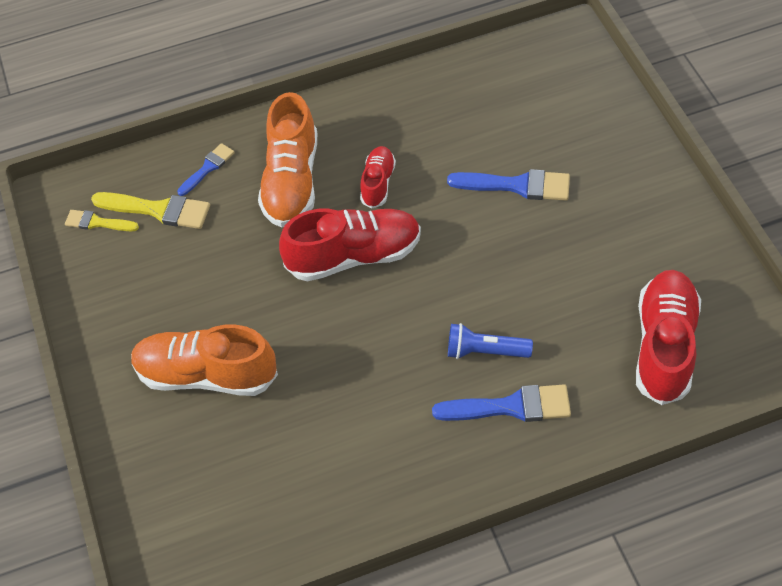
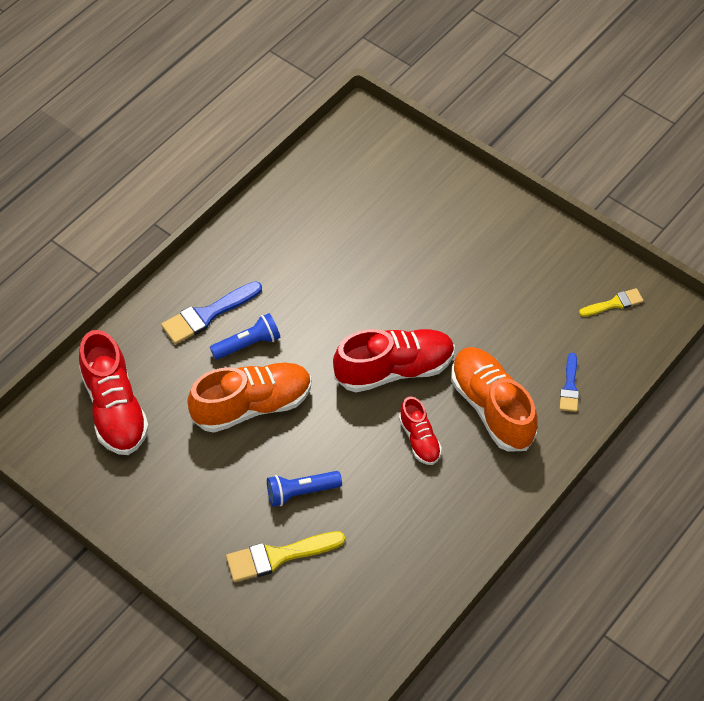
camera: 145 degrees right, 0 degrees up
yellow brush [91,192,210,229] -> yellow brush moved to [226,531,345,582]
orange shoe [131,325,278,396] -> orange shoe moved to [187,363,312,433]
red shoe [279,208,421,281] -> red shoe turned 150 degrees counterclockwise [333,329,455,392]
blue brush [447,169,570,201] -> blue flashlight [267,471,342,507]

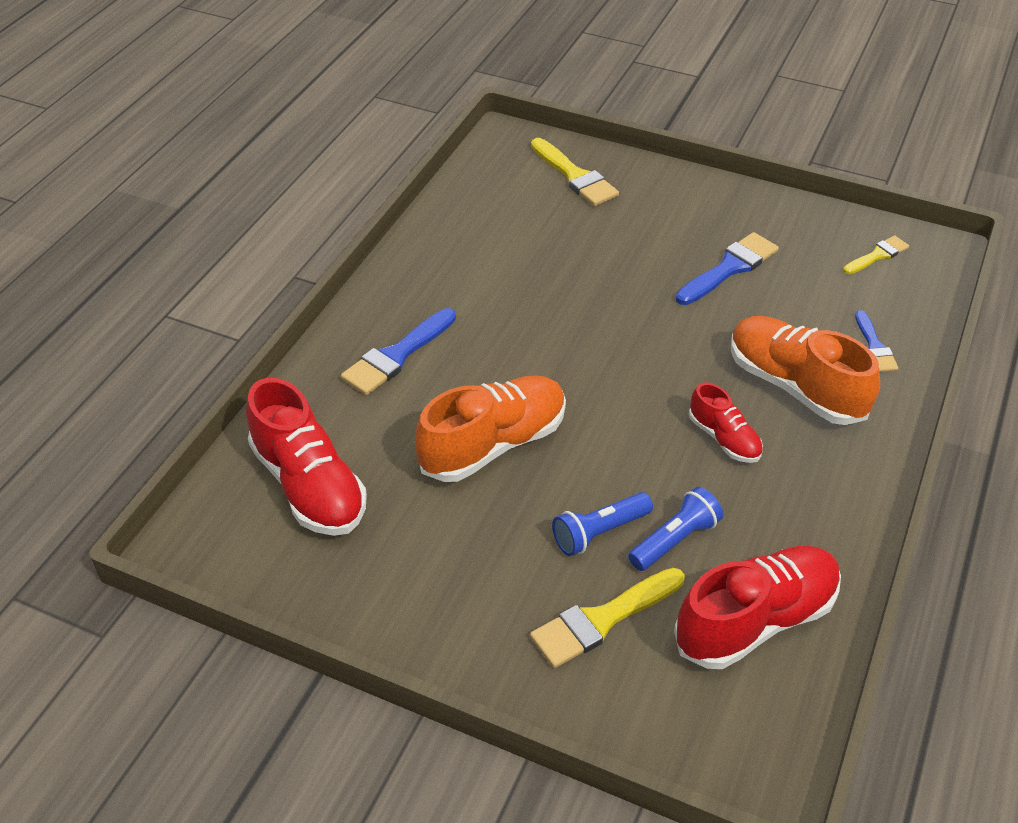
camera: 15 degrees left, 10 degrees down
blue flashlight [210,313,280,360] -> blue flashlight moved to [628,487,723,571]
red shoe [333,329,455,392] -> red shoe moved to [674,546,841,669]
none -> yellow brush [531,138,619,206]
none -> blue brush [676,232,779,305]

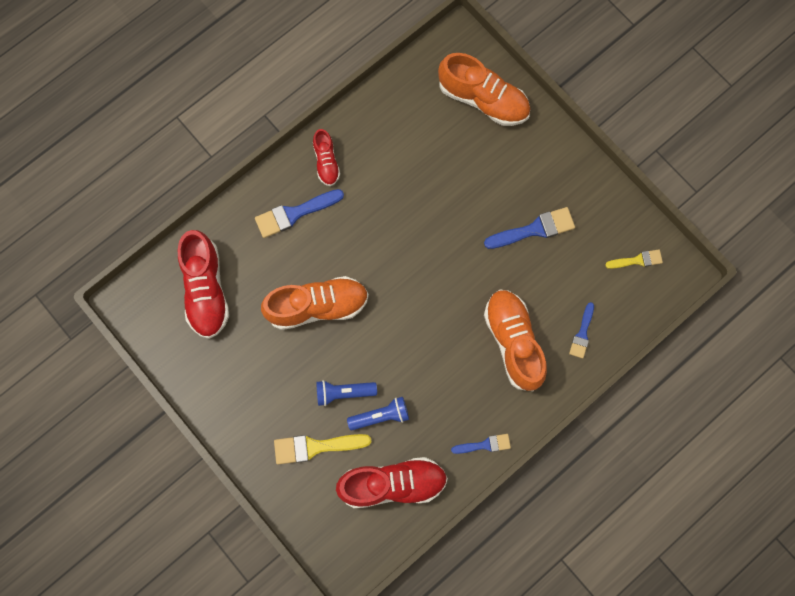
camera: 25 degrees right, 30 degrees up
yellow brush [531,138,619,206] -> orange shoe [438,53,530,126]
red shoe [689,383,763,463] -> red shoe moved to [313,129,340,186]
none -> blue brush [451,434,511,454]

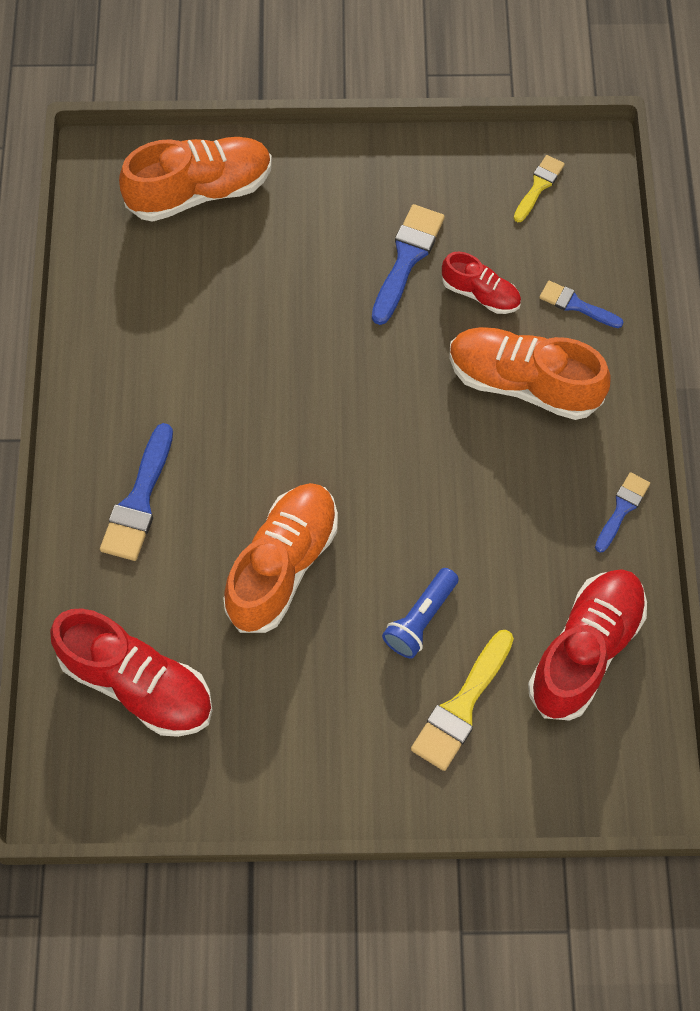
camera: 50 degrees left, 10 degrees down
red shoe [313,129,340,186] -> red shoe moved to [442,252,521,314]
blue flashlight [347,397,409,430] -> none
blue brush [569,302,594,358] -> blue brush turned 150 degrees clockwise [539,281,624,328]

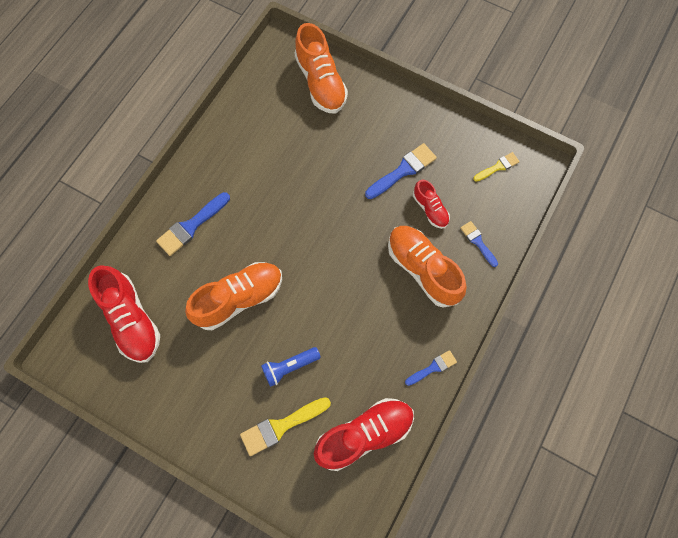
camera: 30 degrees right, 5 degrees up
orange shoe [119,137,272,222] -> orange shoe turned 60 degrees clockwise [294,23,348,114]

